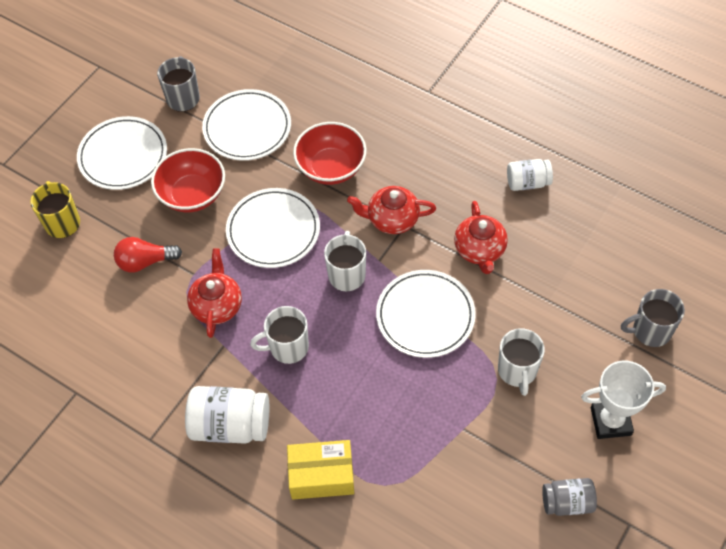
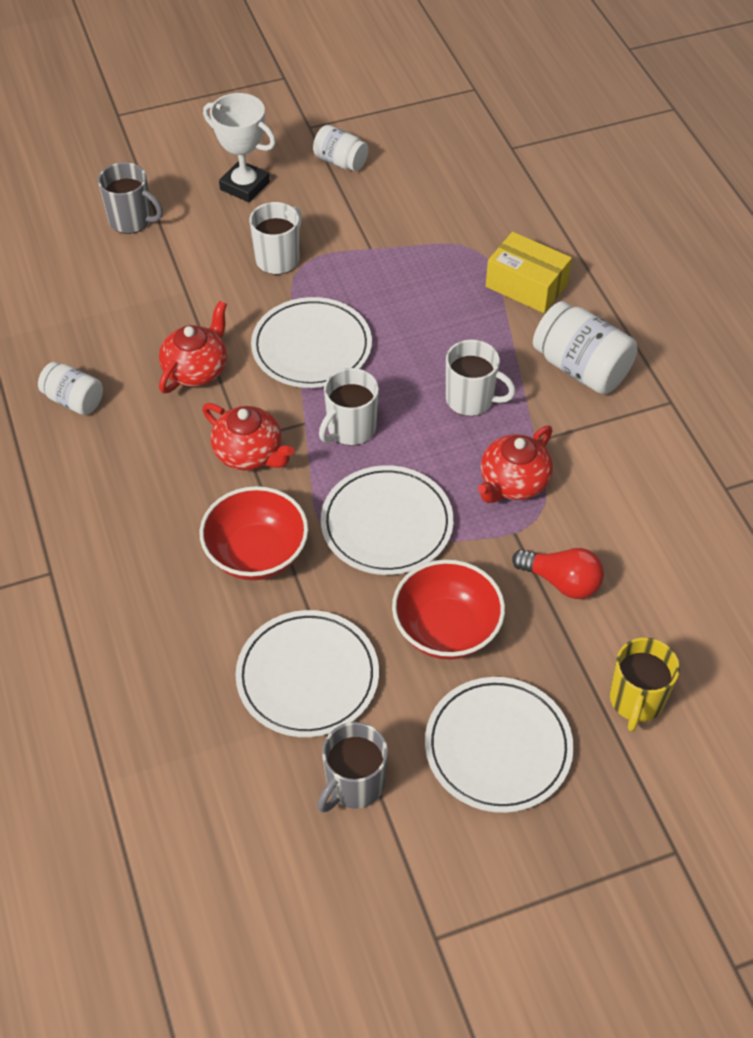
camera: 145 degrees left, 5 degrees down
grey jar [542,478,597,516] -> white jar [313,125,369,171]

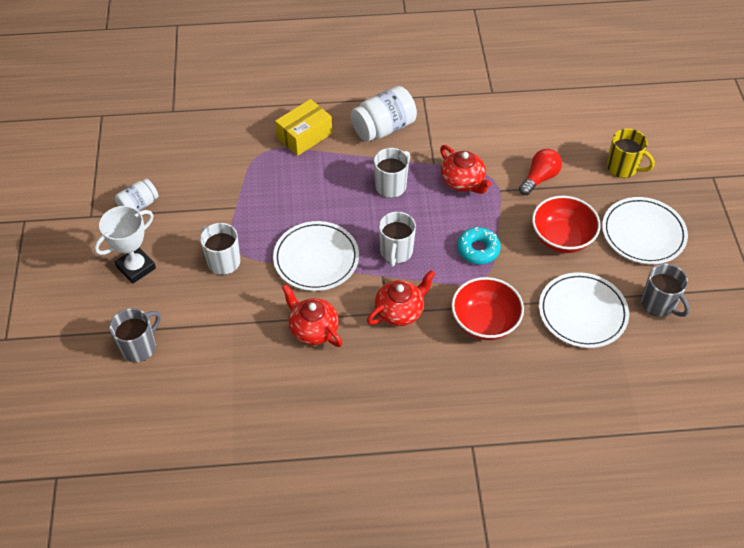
camera: 75 degrees left, 0 degrees up
white jar [38,362,103,415] -> none
white mug [319,368,379,446] -> white mug turned 45 degrees clockwise [379,212,416,267]
white plate [321,465,454,575] -> turquoise donut [457,227,501,264]

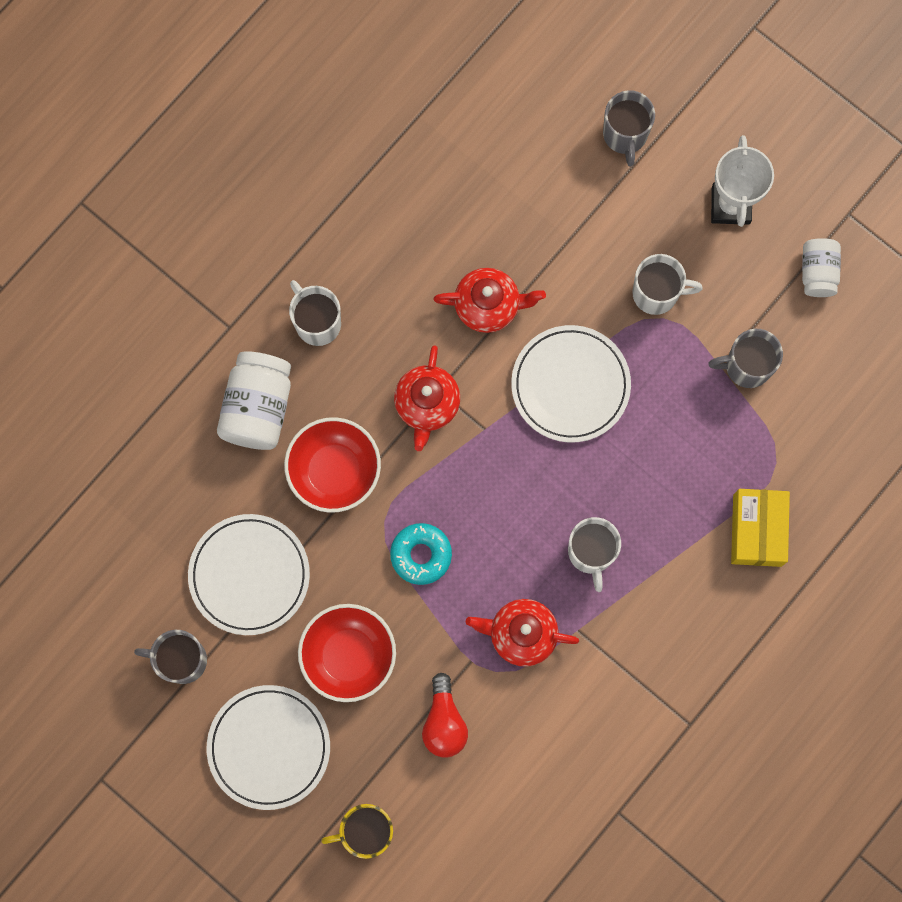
camera: 135 degrees right, 25 degrees up
white jar [351,86,417,142] -> white jar moved to [217,351,291,450]
white mug [379,212,416,267] -> white mug moved to [289,280,341,346]
none -> grey mug [708,329,783,388]

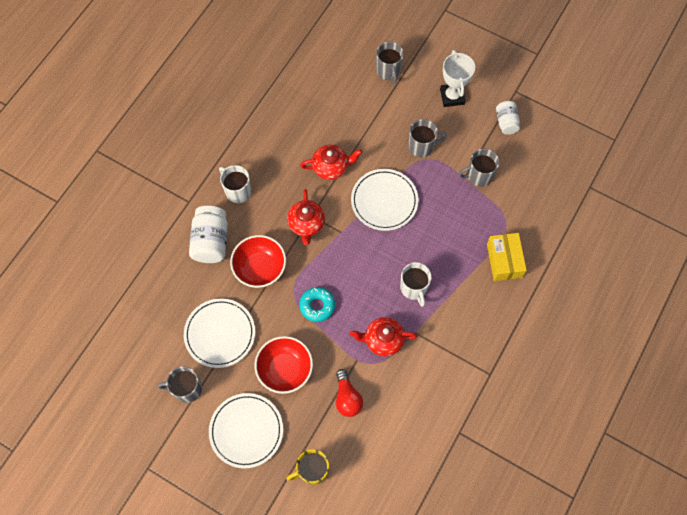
camera: 10 degrees left, 10 degrees down
white mug [632,254,703,315] -> grey mug [409,119,447,157]

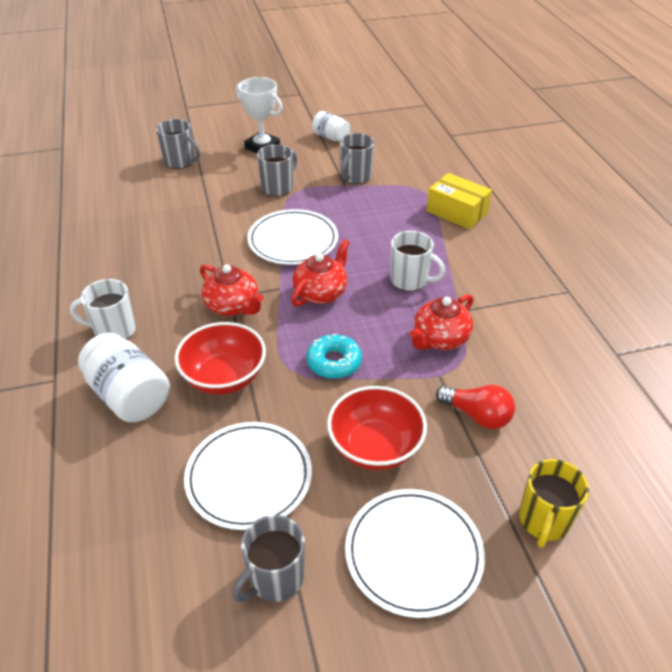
camera: 45 degrees left, 25 degrees down
red teapot [300,145,362,180] -> red teapot moved to [291,239,350,307]

